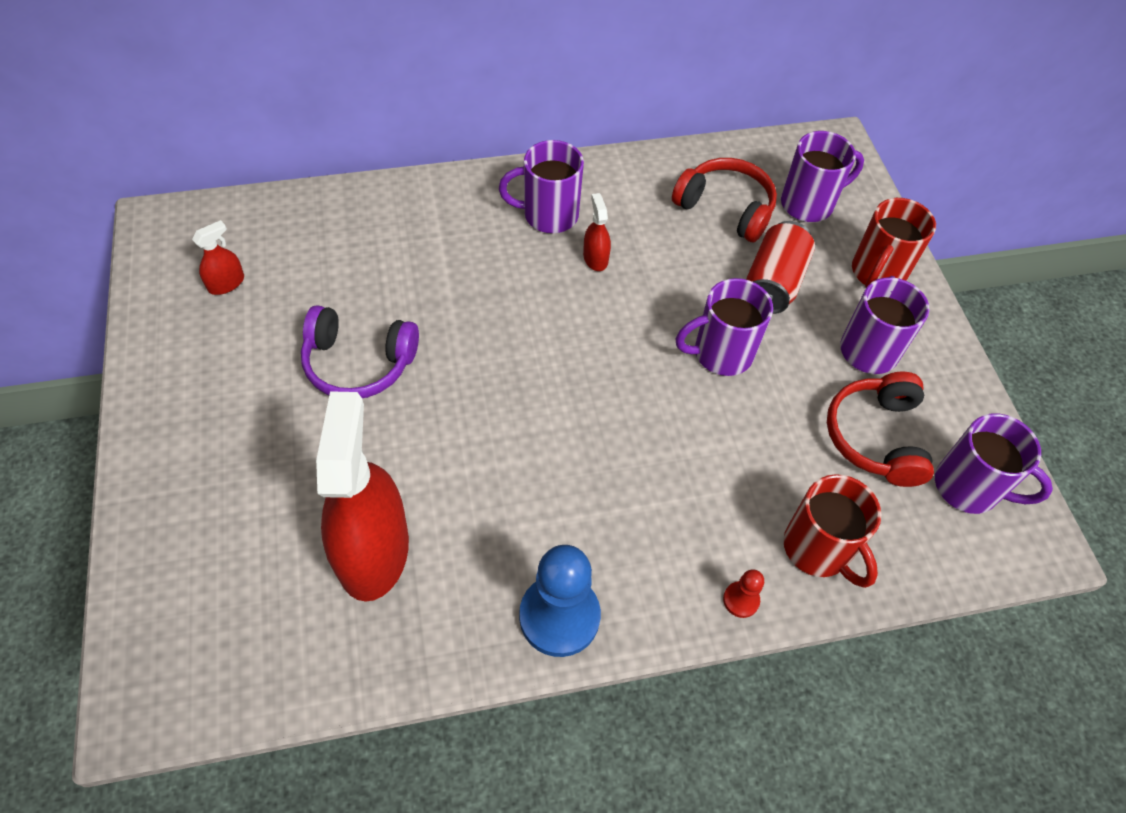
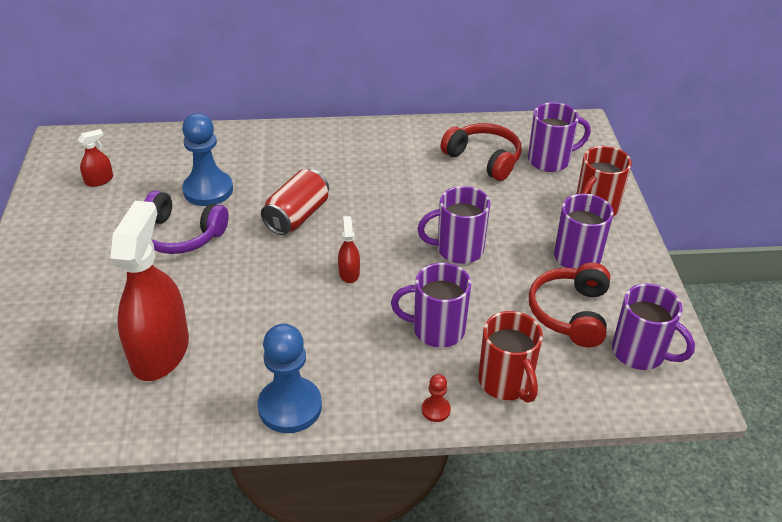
camera: 10 degrees right, 15 degrees down
purple mug [499,140,584,233] -> purple mug moved to [391,263,471,348]
red spray bottle [583,193,611,271] -> red spray bottle moved to [338,216,360,283]
red can [746,221,815,314] -> red can moved to [261,169,329,235]
none -> blue pawn [182,113,233,206]

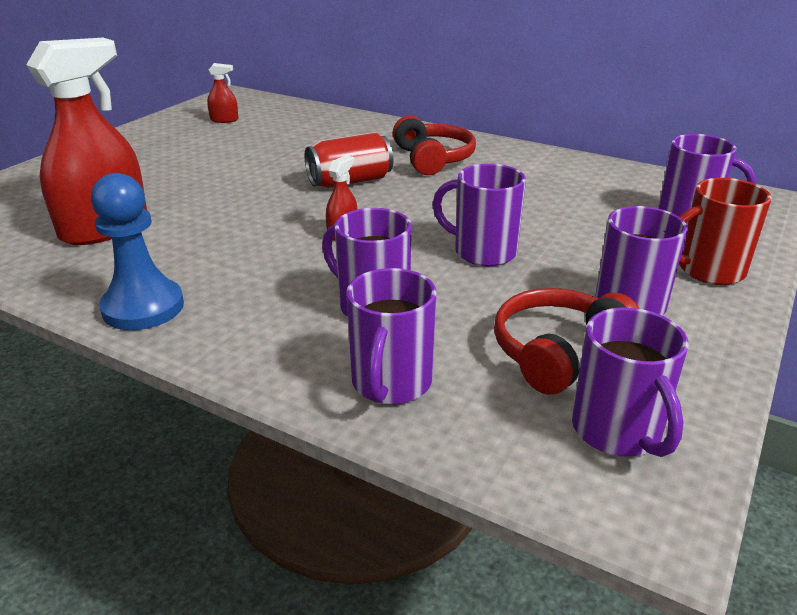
camera: 35 degrees right, 10 degrees down
purple headphones [145,191,229,254] -> none
blue pawn [182,113,233,206] -> none
red pawn [422,374,451,422] -> none
red headphones [441,123,522,181] -> red headphones moved to [393,116,476,175]
red mug [478,311,543,403] -> purple mug [346,268,437,404]

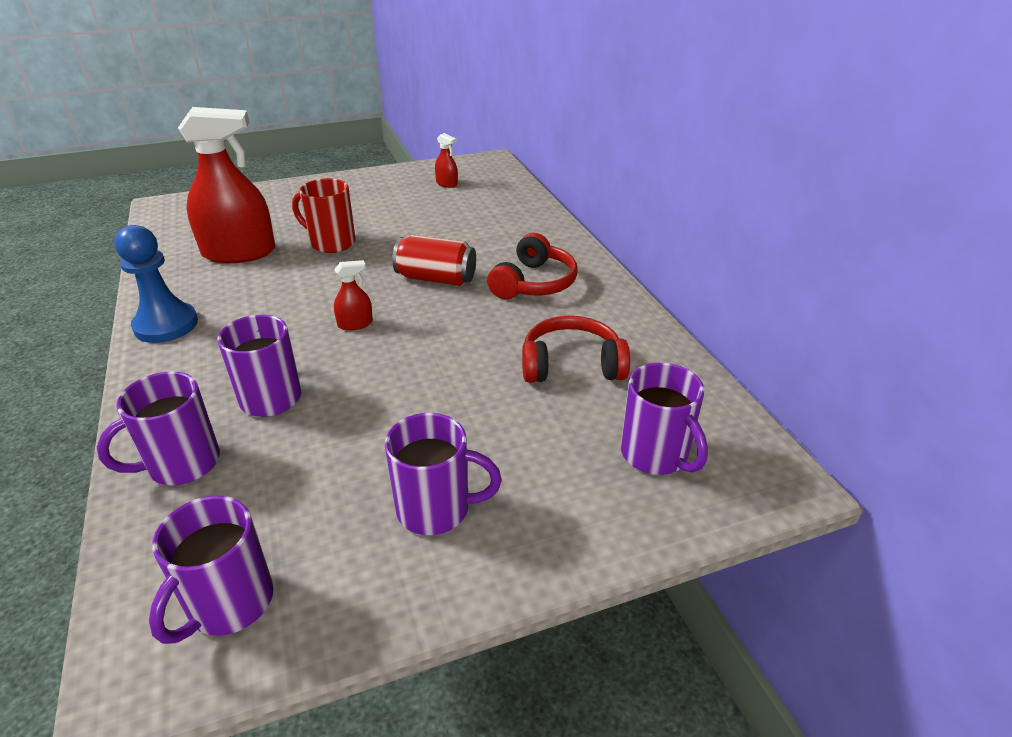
camera: 40 degrees right, 5 degrees up
purple mug [433,163,526,266] -> none
red headphones [494,288,640,395] -> red headphones moved to [522,316,630,383]
red mug [679,178,772,285] -> red mug moved to [292,178,356,253]

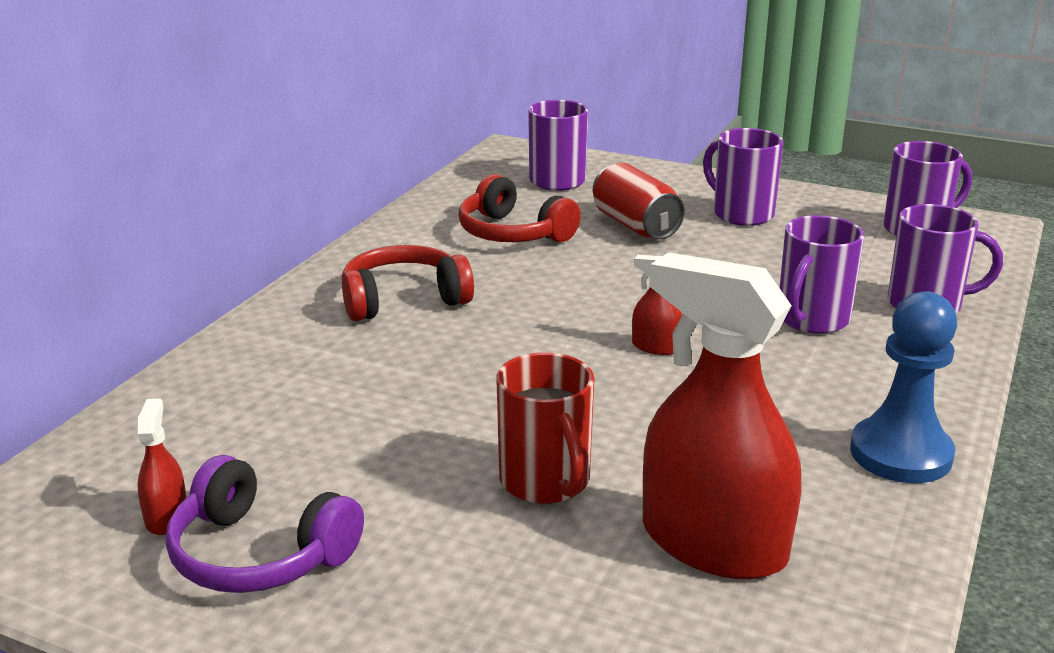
camera: 135 degrees left, 10 degrees down
red can [392,235,476,286] -> red can moved to [593,163,685,240]
none -> purple headphones [165,455,364,593]

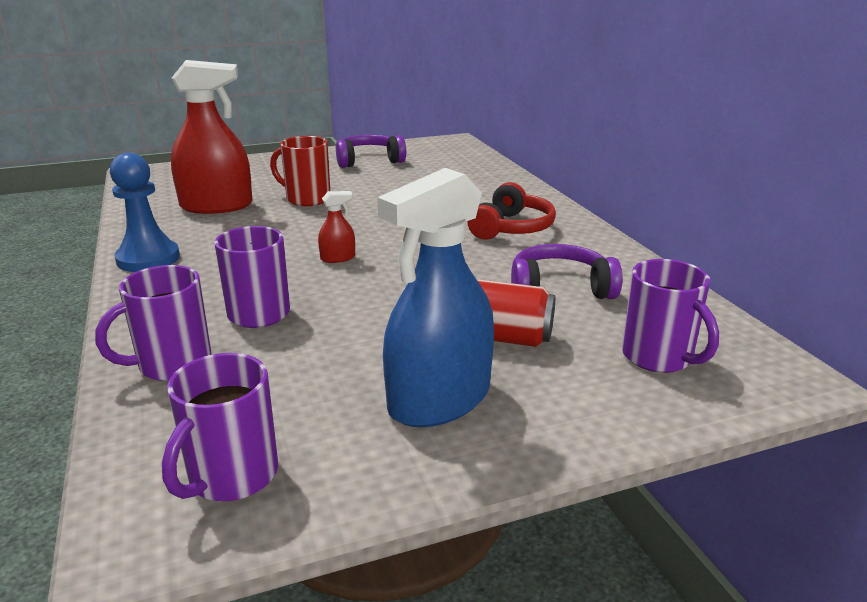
camera: 135 degrees right, 0 degrees up
red spray bottle [137,399,186,535] -> none
red headphones [458,174,581,242] -> purple headphones [511,244,623,299]
purple mug [703,128,784,226] -> blue spray bottle [377,168,494,427]

